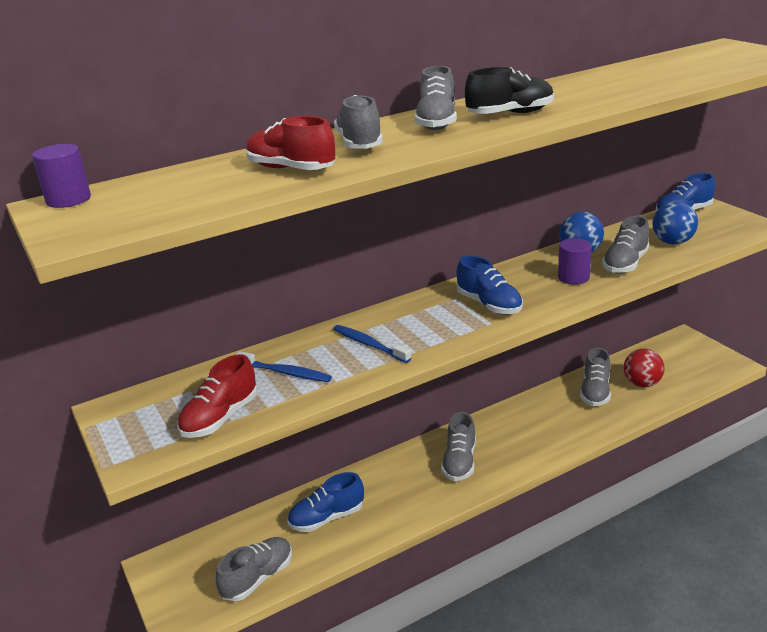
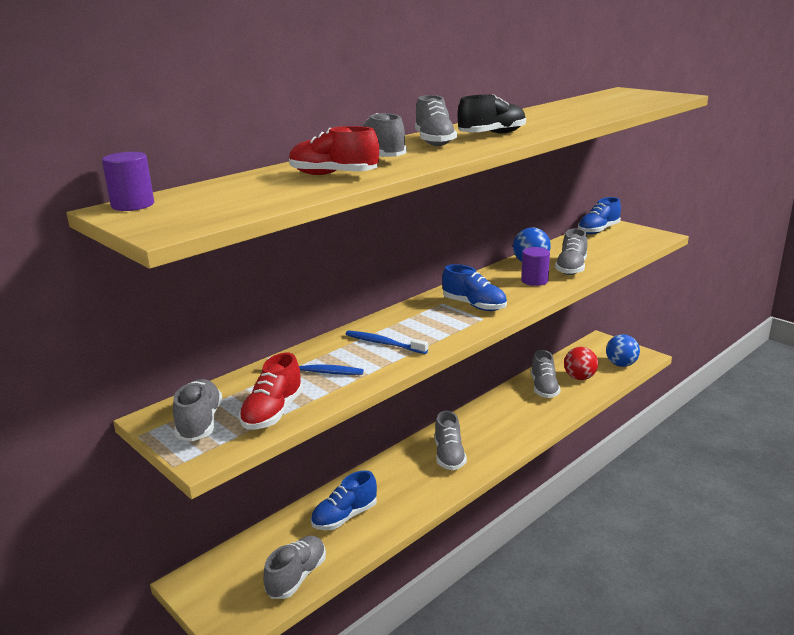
camera: 15 degrees left, 5 degrees down
blue ball [652,201,698,245] -> blue ball moved to [606,334,640,367]
none -> grey shoe [173,379,222,441]

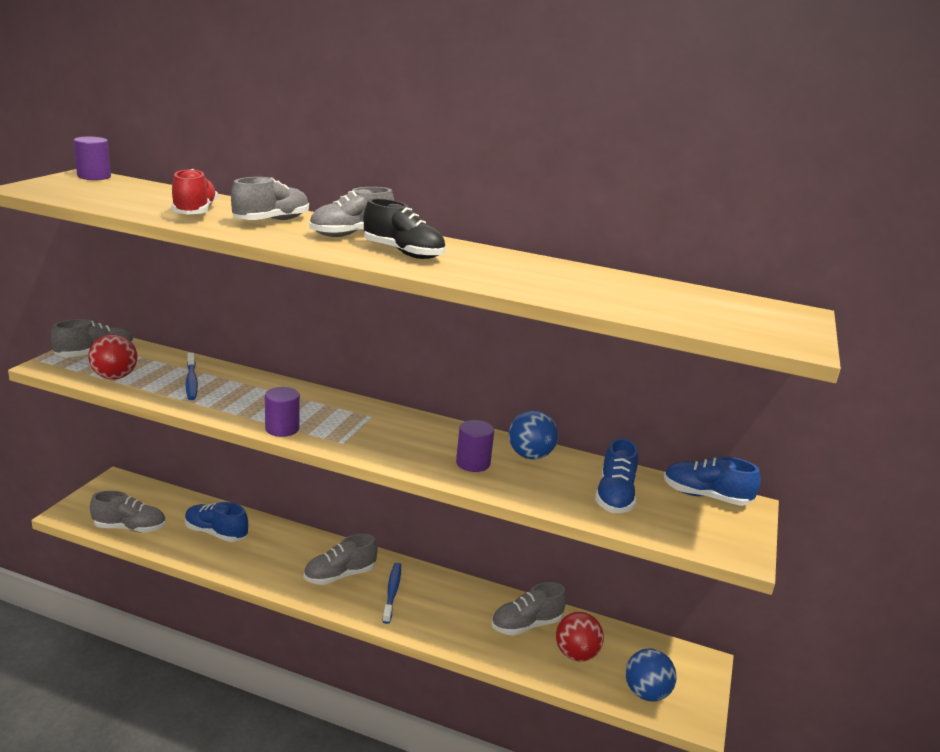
camera: 60 degrees right, 0 degrees up
red shoe [239,353,303,430] -> red ball [88,334,138,379]
blue toothbrush [345,330,428,354] -> blue toothbrush moved to [383,563,401,624]
blue shoe [442,264,507,311] -> blue shoe moved to [595,438,638,513]
grey shoe [555,228,587,275] -> none
none -> purple cylinder [265,387,300,437]

